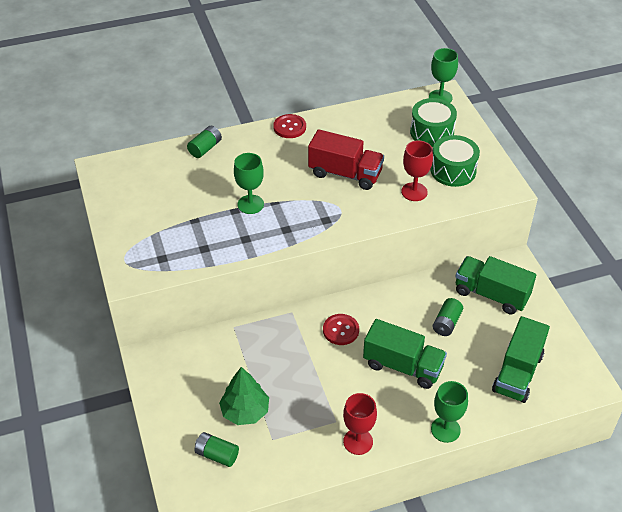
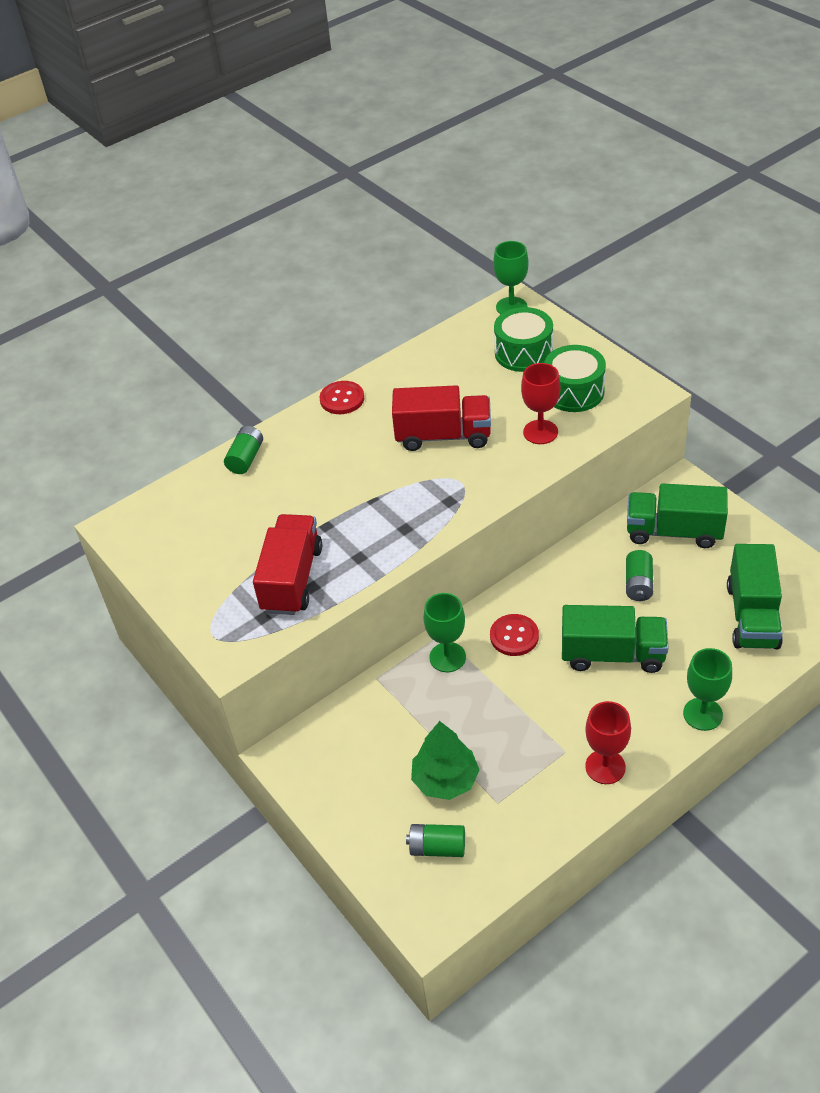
camera: 15 degrees left, 0 degrees up
green goblet [234,153,264,214] -> green goblet moved to [424,593,466,672]
none -> red truck [253,514,322,615]

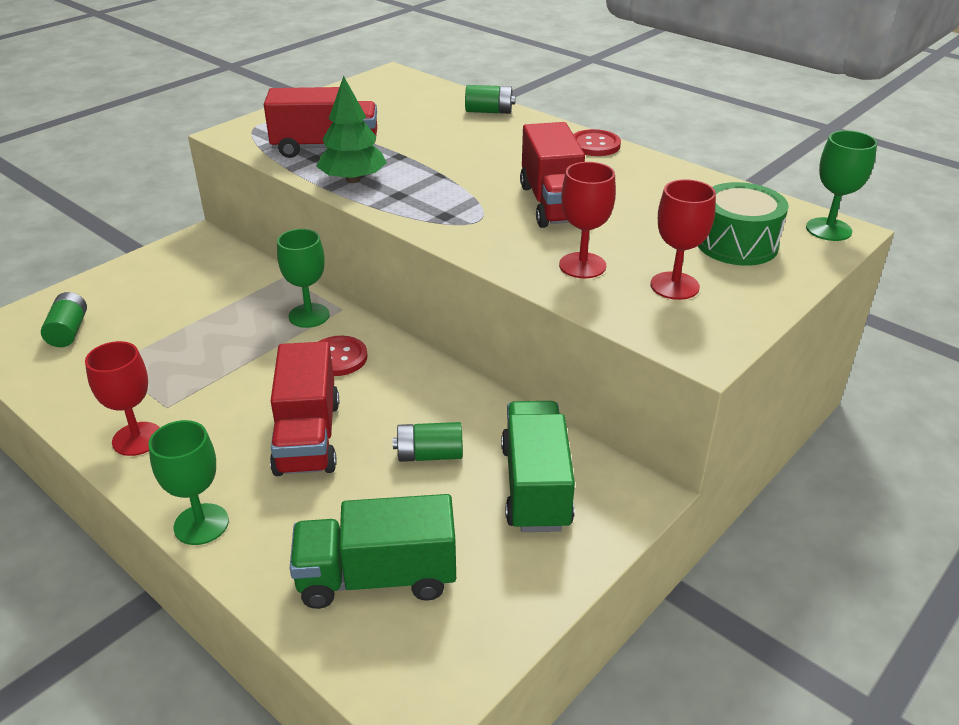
camera: 75 degrees right, 10 degrees down
green tree [411,721,479,800] -> green tree moved to [316,76,387,183]
green drum [544,345,606,412] -> red goblet [650,179,716,300]
green truck [562,605,669,673] -> red truck [270,341,339,476]

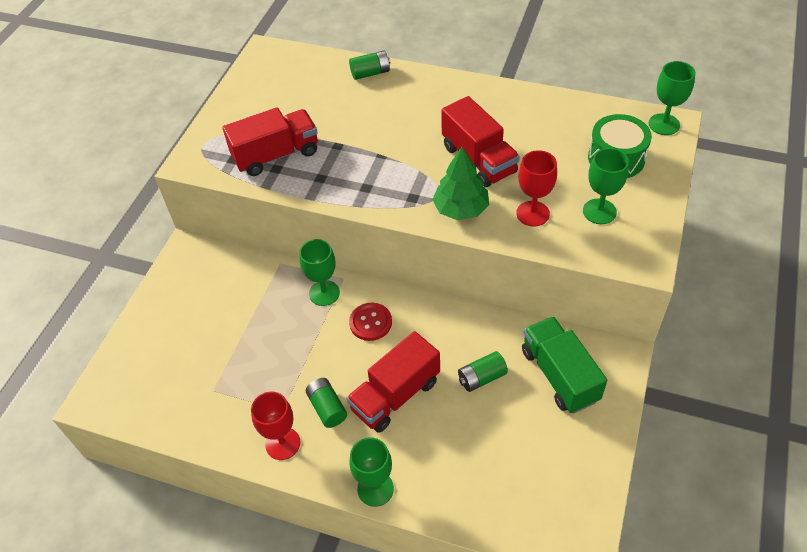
camera: 20 degrees left, 15 degrees up
green battery [41,292,87,347] -> green battery moved to [306,378,347,428]
red truck [270,341,339,476] -> red truck turned 75 degrees clockwise [347,331,440,433]
green truck [290,494,456,609] -> none
green tree [316,76,387,183] -> green tree moved to [432,147,489,220]
red button [573,129,621,156] -> none
red goblet [650,179,716,300] -> green goblet [583,148,629,224]

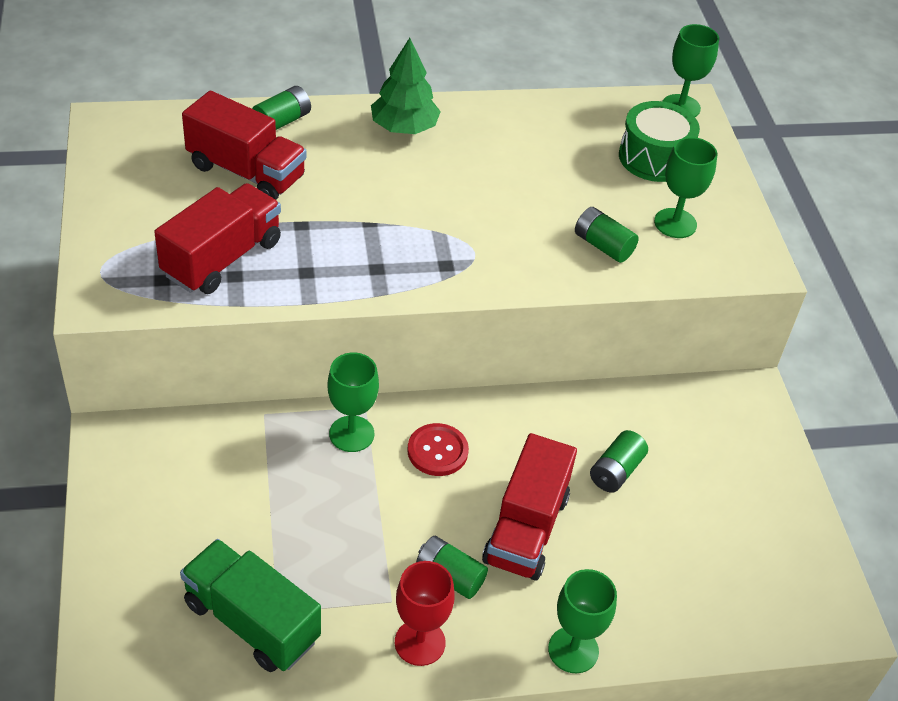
camera: 35 degrees left, 5 degrees down
green tree [432,147,489,220] -> green tree moved to [371,38,441,134]
red truck [441,96,520,188] -> red truck moved to [182,91,307,200]
red goblet [516,150,557,227] -> green battery [575,207,639,263]
green truck [522,316,607,413] -> green truck moved to [180,539,321,672]

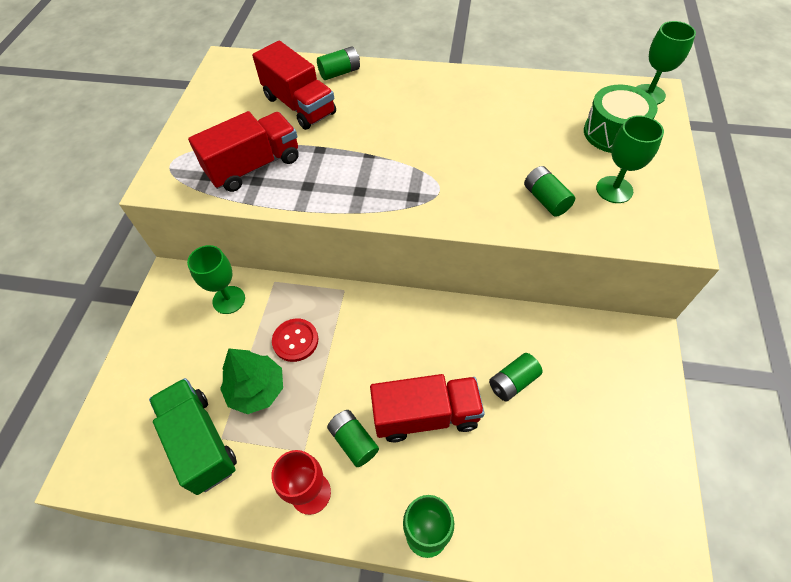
camera: 25 degrees right, 10 degrees up
green goblet [328,353,379,452] -> green goblet moved to [187,245,245,314]
green tree [371,38,441,134] -> green tree moved to [220,349,283,414]
red button [408,423,469,476] -> red button moved to [272,319,318,362]
red truck [482,433,577,581] -> red truck turned 135 degrees counterclockwise [370,374,485,442]

